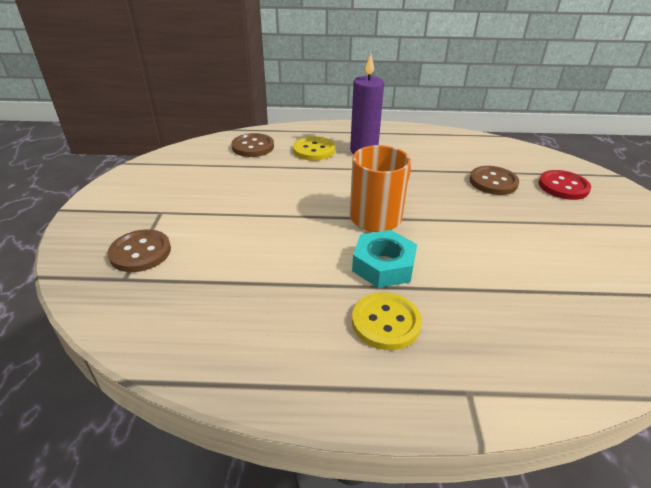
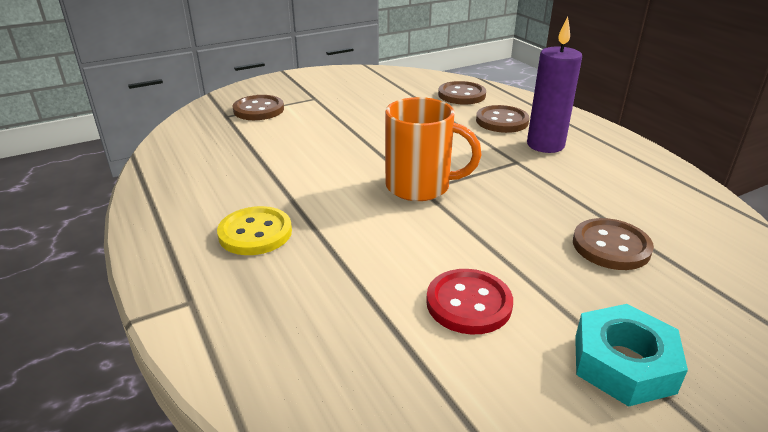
camera: 60 degrees right, 5 degrees down
yellow button [293,136,335,161] -> brown button [476,105,529,133]
turquoise nut [352,230,417,288] -> turquoise nut moved to [575,304,688,407]
red button [538,170,591,200] -> red button moved to [426,269,513,335]

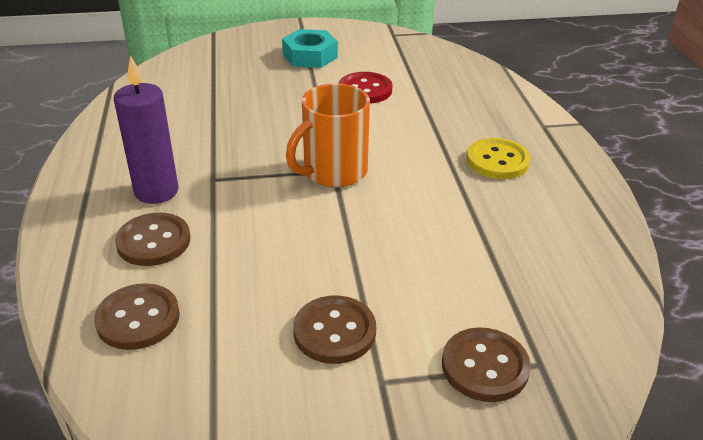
camera: 160 degrees left, 5 degrees up
orange mug [385,97,482,201] -> orange mug turned 75 degrees counterclockwise [286,83,370,187]
brown button [573,218,654,270] -> brown button moved to [293,296,376,364]

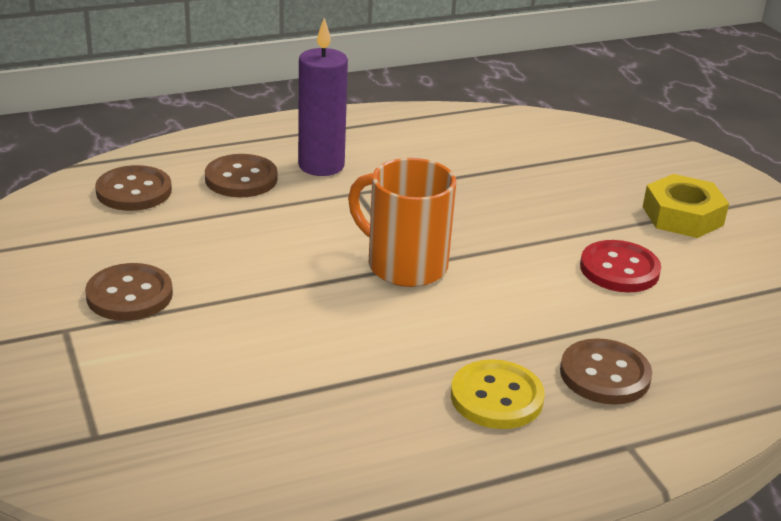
camera: 75 degrees right, 5 degrees down
turquoise nut [282,29,338,68] -> yellow nut [643,174,729,238]
brown button [442,327,531,402] -> brown button moved to [560,338,652,405]

